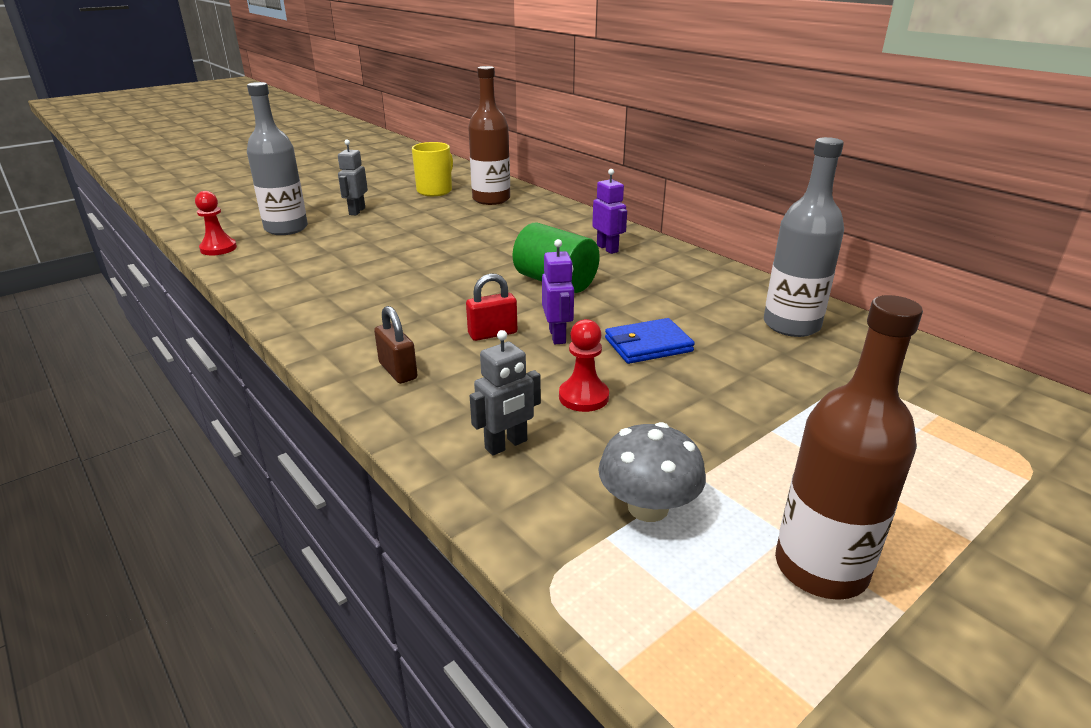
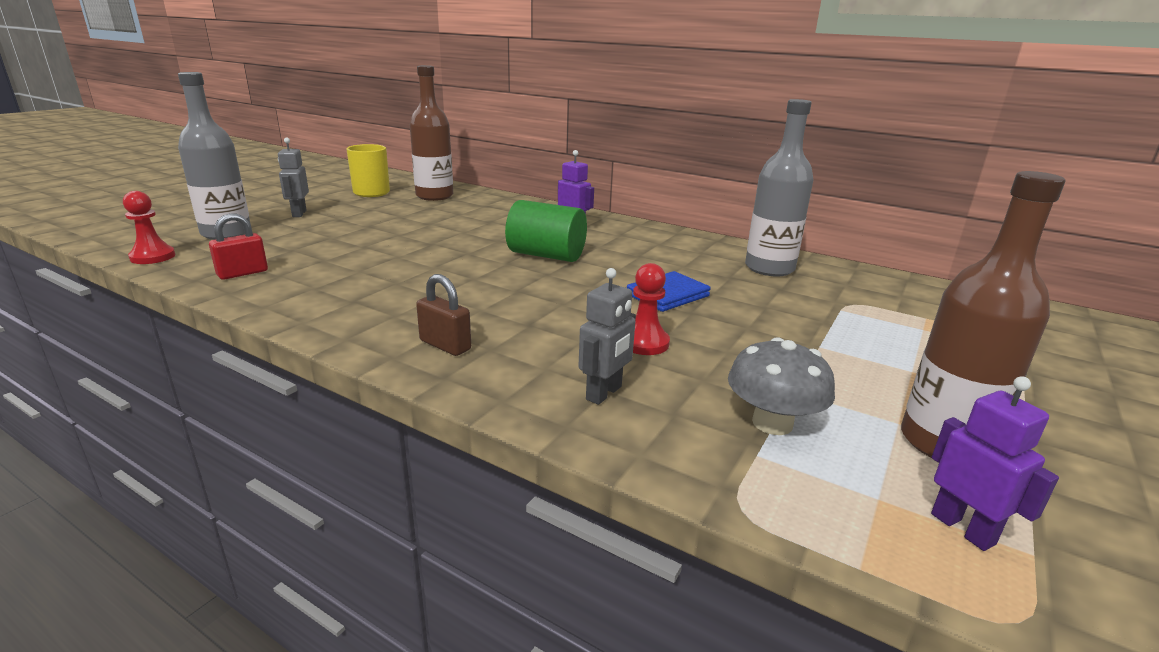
camera: 20 degrees left, 5 degrees down
red padlock [466,274,517,341] -> red padlock moved to [209,213,268,280]
purple robot [542,239,574,344] -> purple robot moved to [931,376,1059,551]

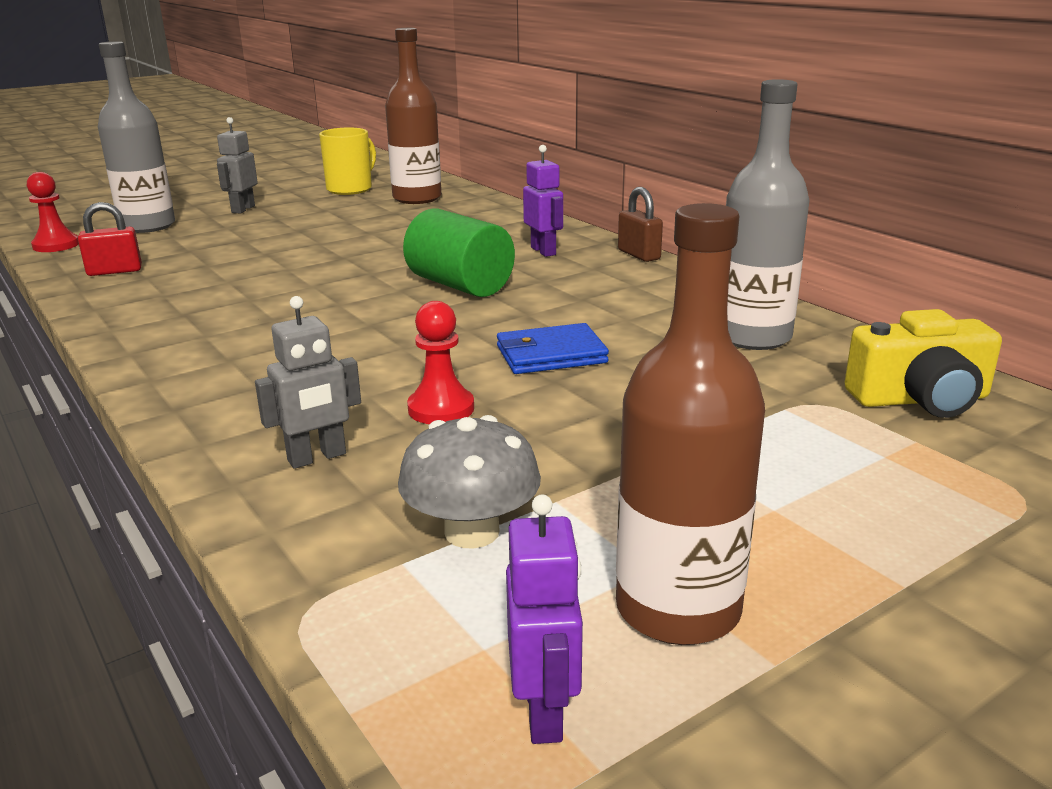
camera: 25 degrees right, 0 degrees up
brown padlock [416,274,471,356] -> brown padlock moved to [618,187,663,262]
none -> yellow camera [845,309,1002,418]

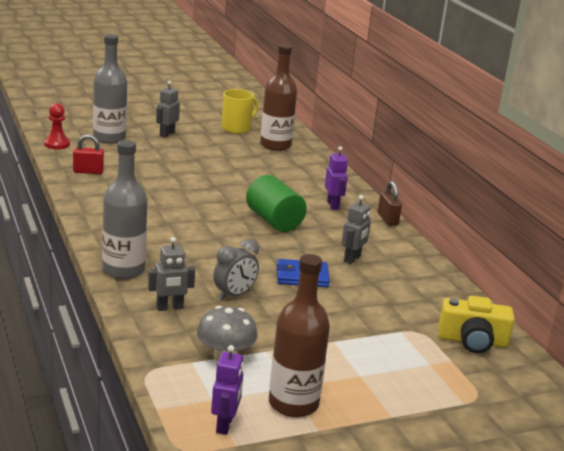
camera: 10 degrees right, 0 degrees up
red pawn [407,301,474,424] -> grey clock [213,239,259,300]
grey bottle [726,79,810,350] -> grey bottle moved to [102,140,147,279]
none -> grey robot [341,195,371,264]

